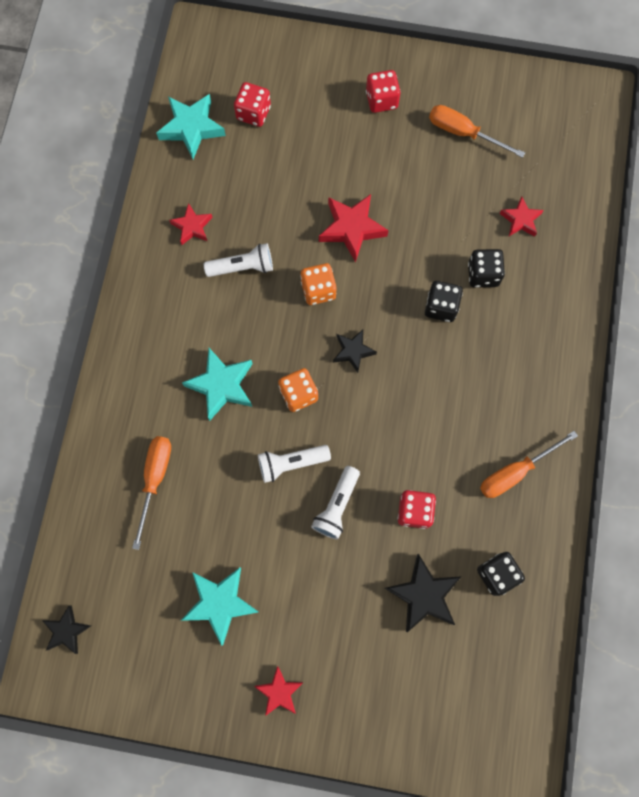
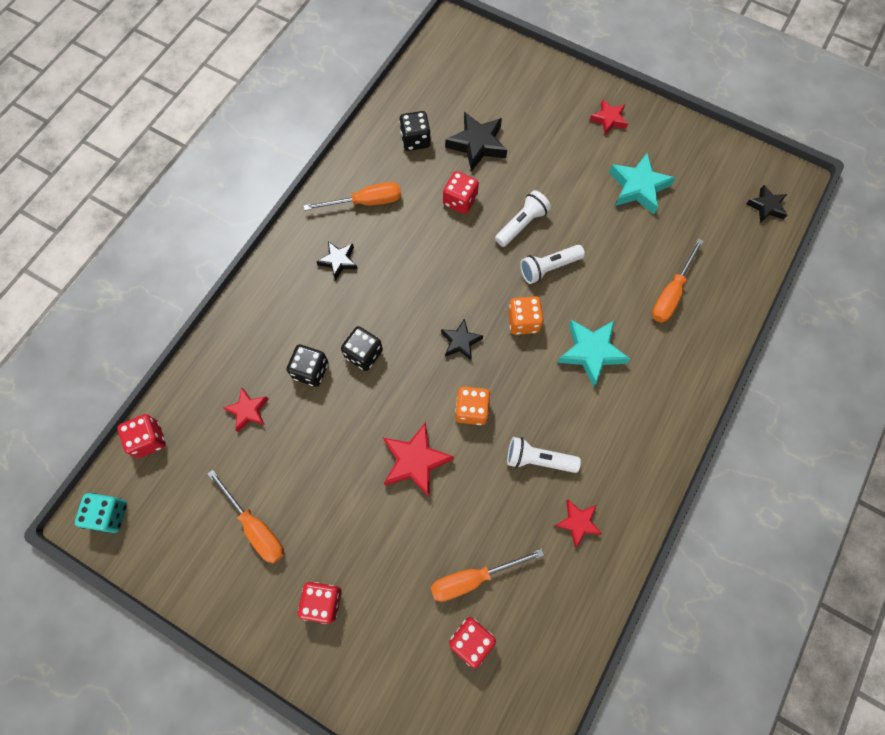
camera: 160 degrees left, 5 degrees down
turquoise star [156,94,226,159] -> none
white flashlight [258,445,331,483] -> white flashlight turned 150 degrees clockwise [520,245,585,284]
none -> turquoise dice [75,493,127,533]
none -> red dice [118,414,166,458]
none -> black star [316,241,358,281]
none -> orange screwdriver [431,549,544,602]

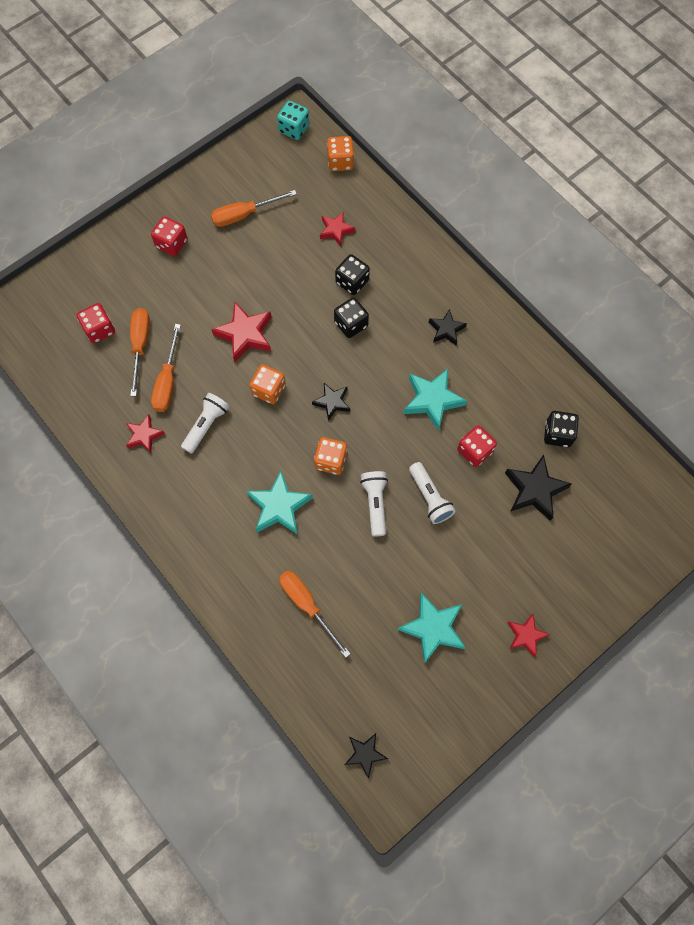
camera: 110 degrees right, 0 degrees up
red dice [118,414,166,458] -> orange dice [327,136,354,171]
orange screwdriver [303,182,401,211] -> orange screwdriver moved to [151,324,181,412]
none -> turquoise star [403,369,467,431]

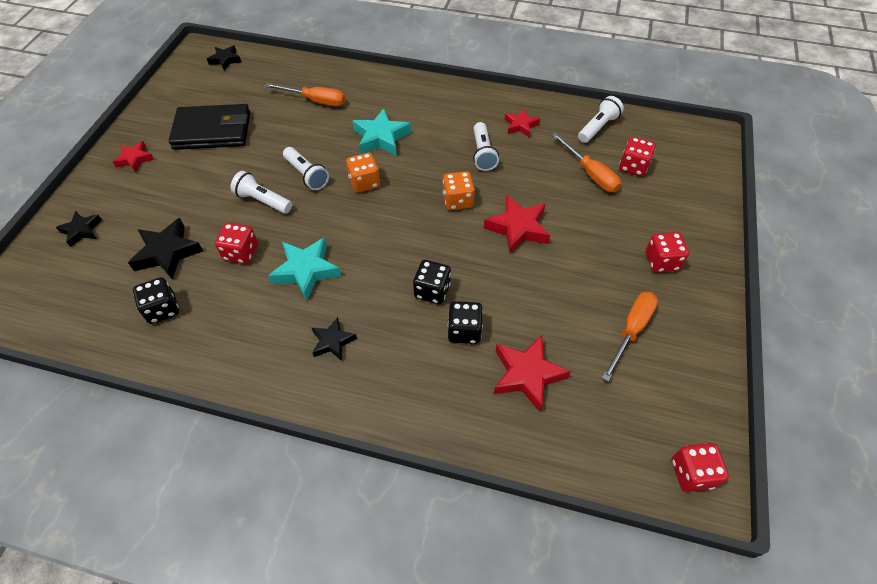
camera: 145 degrees right, 15 degrees down
orange screwdriver [151,324,181,412] -> none
turquoise dice [277,101,309,140] -> red dice [672,443,729,492]
black star [312,383,350,421] -> black star moved to [56,211,102,247]
red star [320,211,355,247] -> red star [494,335,571,412], size x1.63
orange dice [327,136,354,171] -> none
turquoise star [397,593,466,664] -> black wallet [169,104,250,150]
none -> white flashlight [578,96,624,143]

